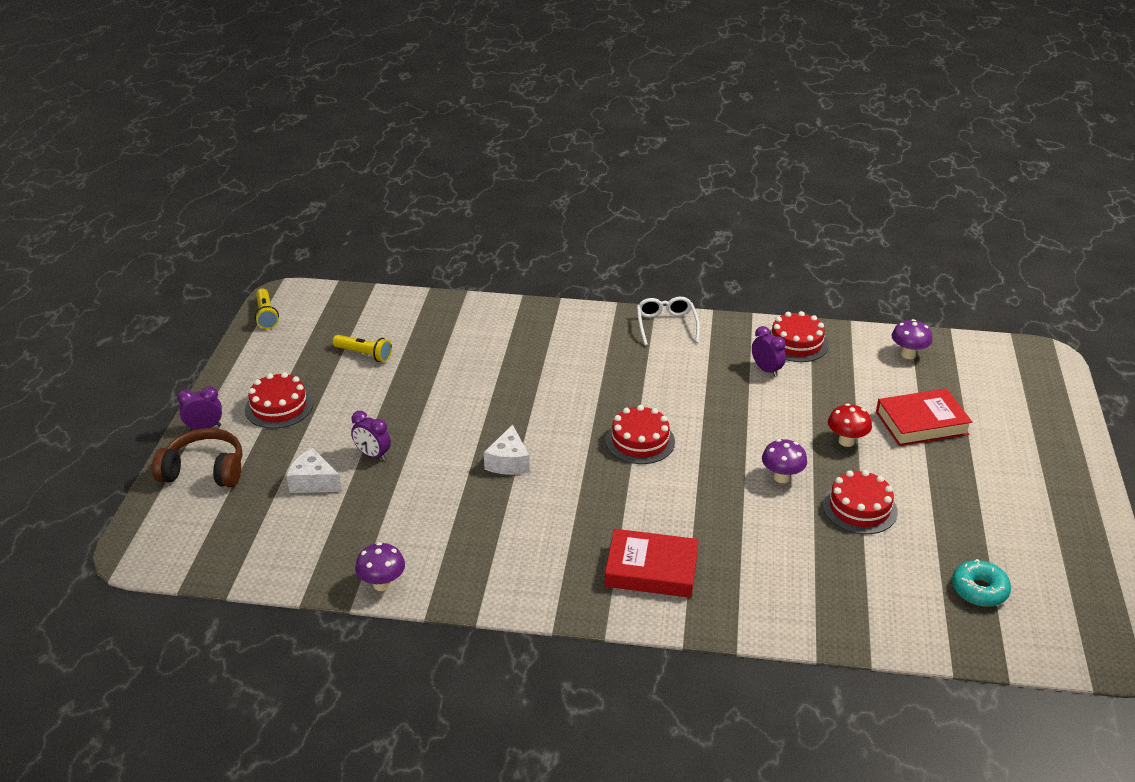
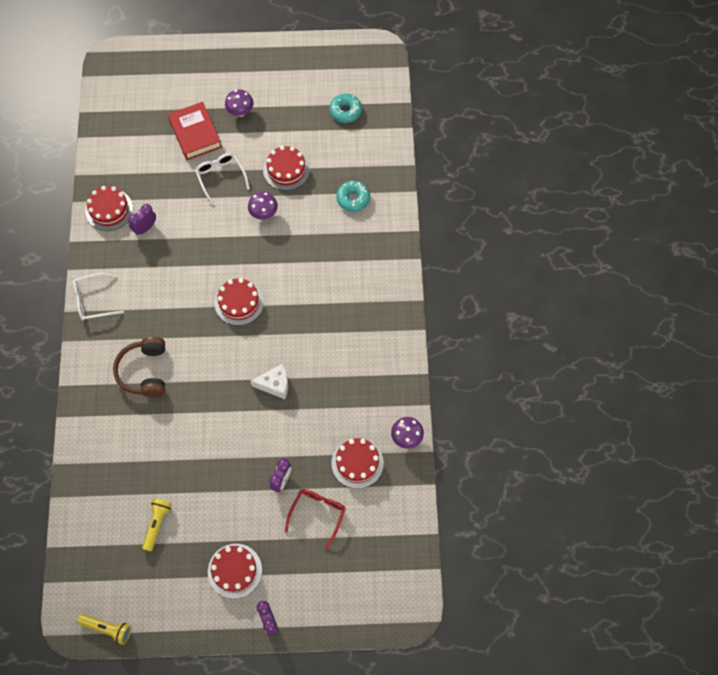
camera: 100 degrees left, 30 degrees up
brown headphones [152,428,242,487] -> brown headphones moved to [113,337,165,397]
yellow flashlight [255,288,279,329] -> yellow flashlight turned 45 degrees clockwise [77,614,131,645]
white cheese [286,448,342,493] -> red glasses [285,489,346,550]
red book [605,529,699,598] -> none
red mushroom [828,403,872,447] -> white glasses [195,153,250,205]
purple mushroom [892,319,932,359] -> purple mushroom moved to [225,89,254,117]
none -> red cake [331,438,384,489]
none -> turquoise donut [336,181,370,212]

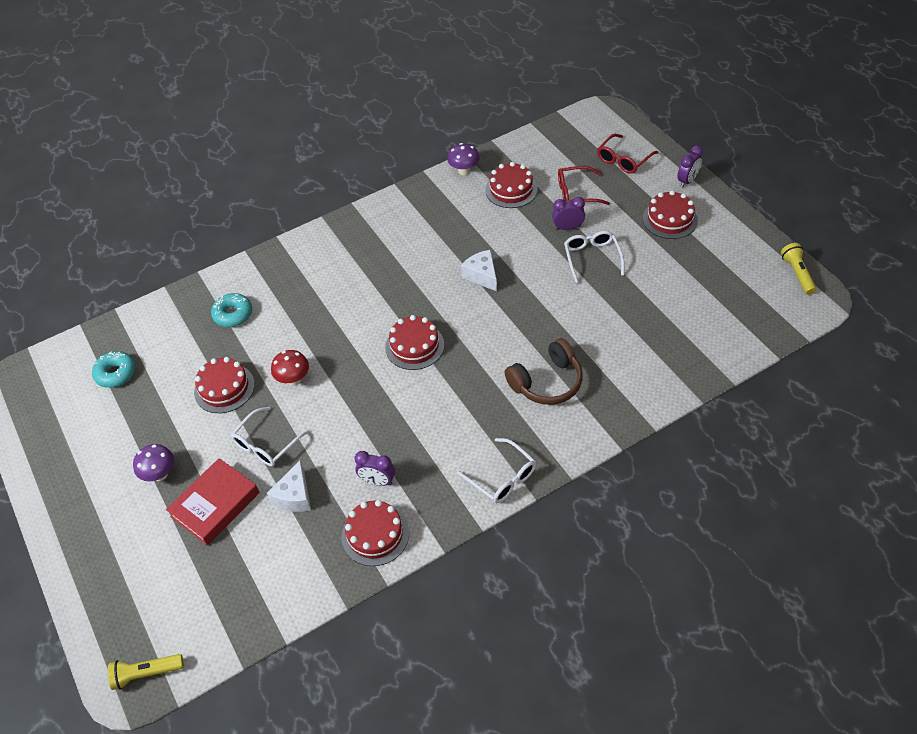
camera: 115 degrees left, 15 degrees down
yellow flashlight [142,498,172,551] -> yellow flashlight moved to [108,654,184,690]
purple mushroom [248,192,278,220] -> red mushroom [271,350,309,386]
none -> white cheese [267,460,311,512]
none -> white glasses [564,231,624,283]
none -> red glasses [597,134,658,174]

